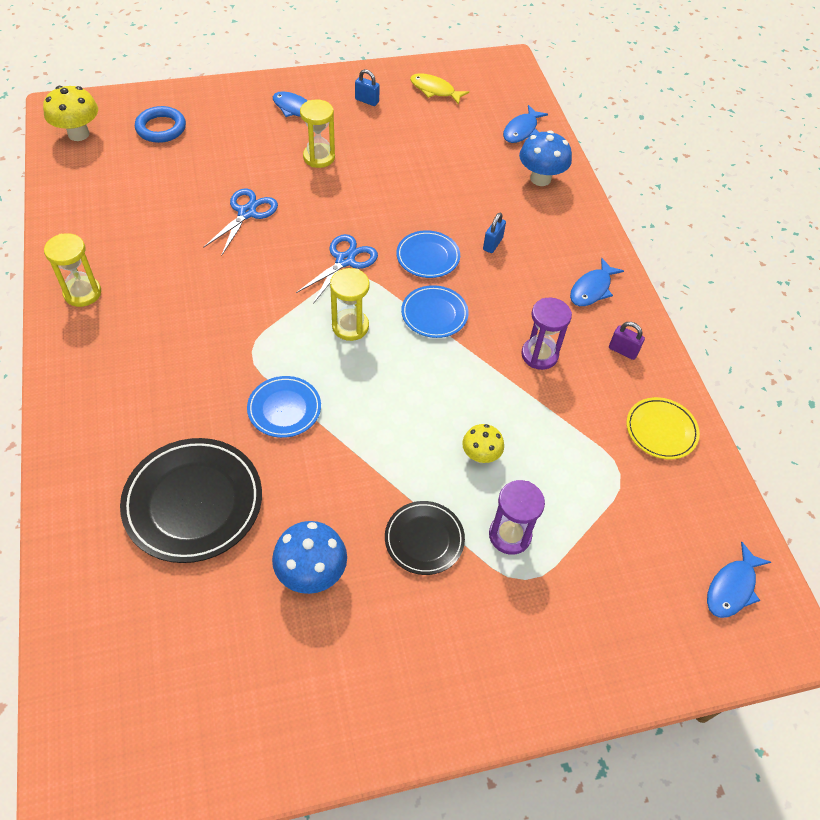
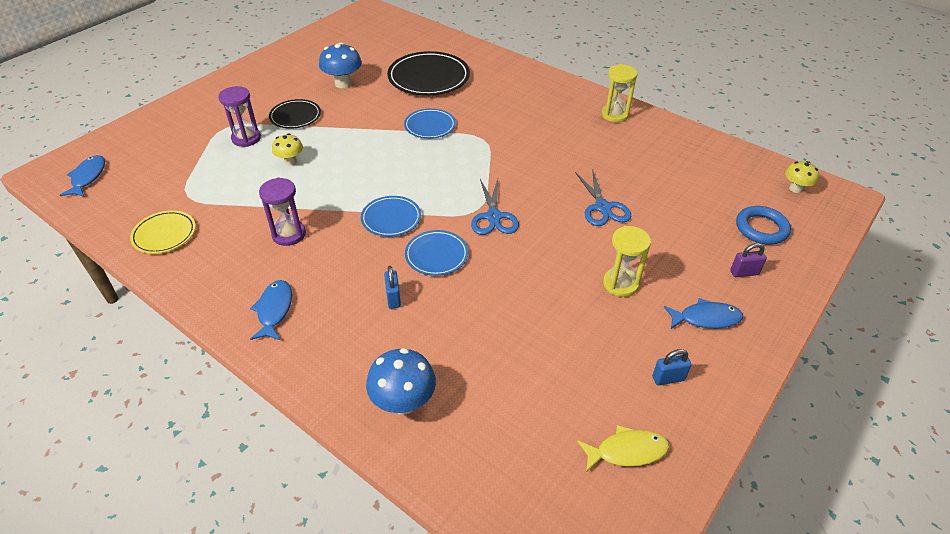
camera: 145 degrees right, 10 degrees down
yellow mushroom [43,86,98,141] -> yellow mushroom [785,161,819,193], size x0.63
yellow hourglass [330,268,370,341] -> none
blue fish [503,105,548,143] -> none
purple padlock [609,322,645,360] -> purple padlock moved to [730,243,767,277]

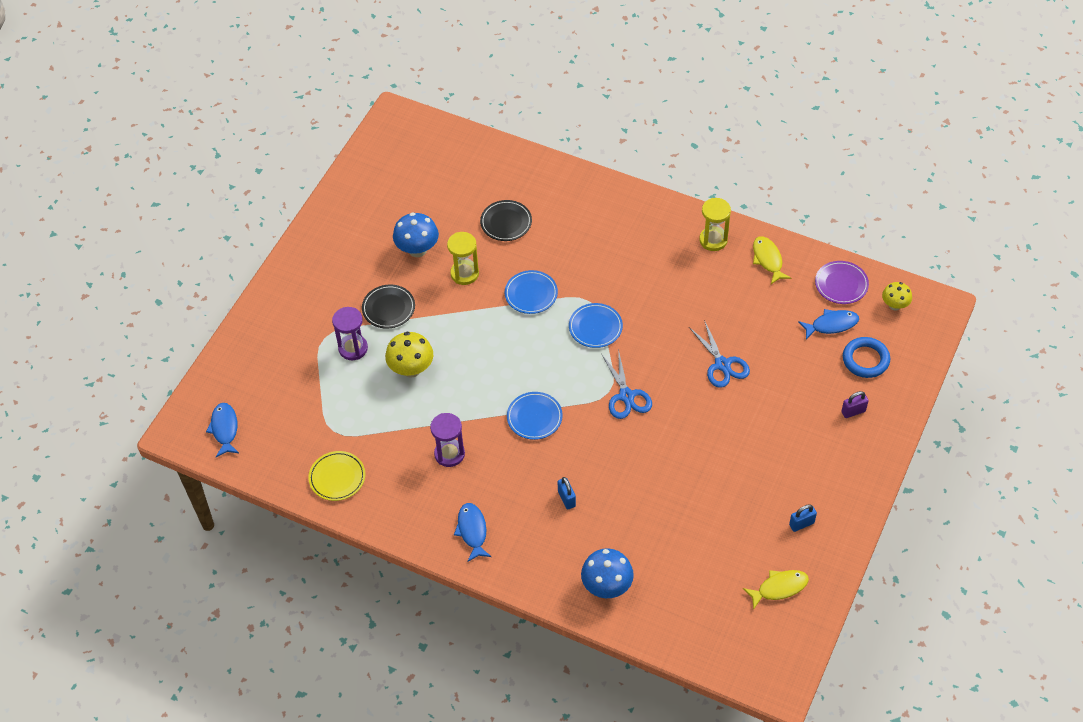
camera: 10 degrees left, 10 degrees up
yellow mushroom [272,133,303,166] -> yellow mushroom [385,332,433,378], size x1.58
black plate [387,51,470,96] -> black plate [480,200,532,241], size x0.57
blue plate [405,230,468,276] -> blue plate moved to [569,303,623,348]
yellow hourglass [603,226,651,297] -> yellow hourglass moved to [447,232,479,285]
blue fish [664,298,743,329] -> blue fish moved to [798,309,859,340]
none -> yellow fish [753,236,791,284]
none -> purple plate [815,261,869,304]

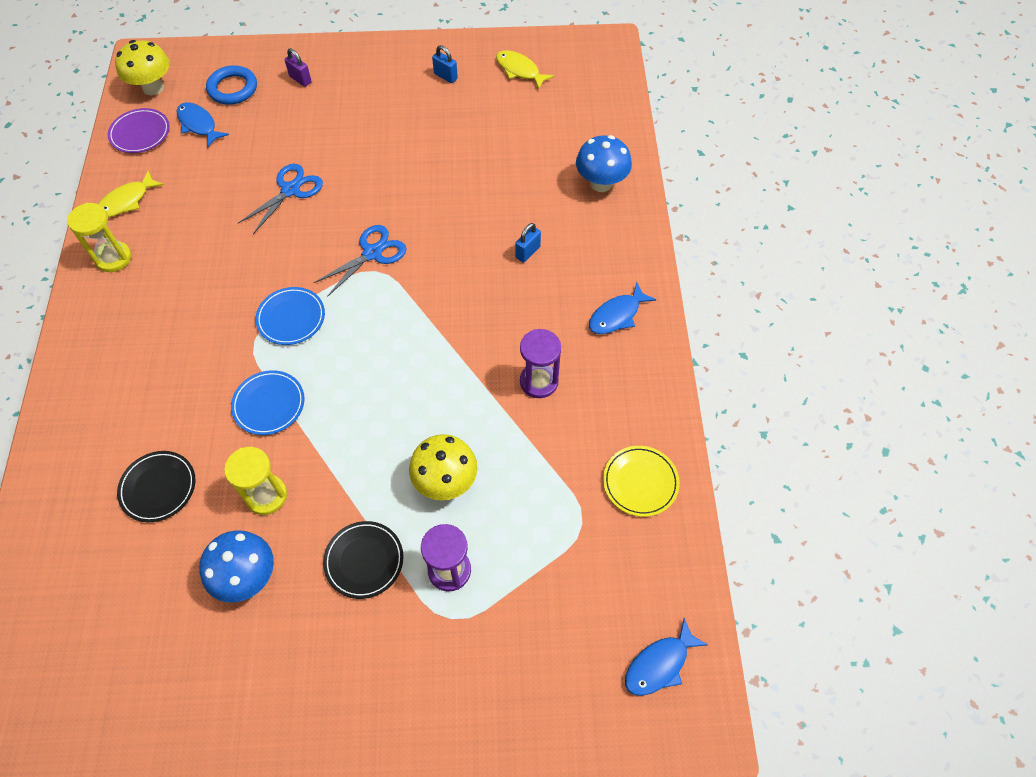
camera: 120 degrees left, 5 degrees up
blue plate [507,392,563,440] -> none
yellow mushroom [882,282,912,311] -> yellow mushroom [115,40,170,95], size x1.58

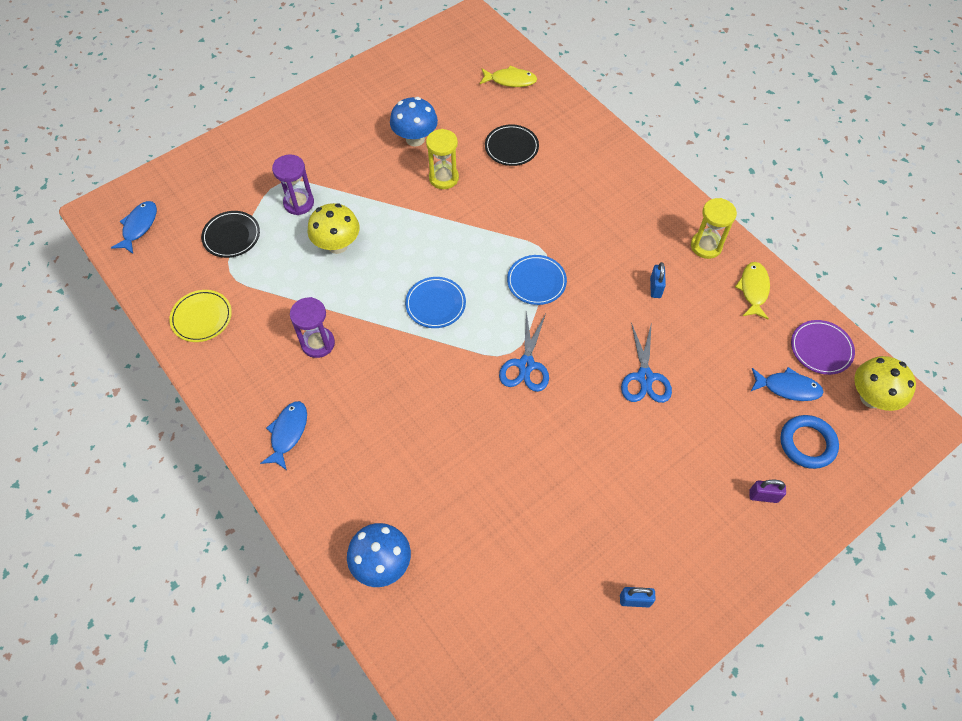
camera: 145 degrees right, 0 degrees up
blue plate [231,370,305,435] -> blue plate moved to [405,277,466,328]
black plate [323,521,404,599] -> black plate moved to [201,211,260,258]
yellow fish [496,50,554,89] -> yellow fish moved to [480,65,537,87]
blue padlock [515,223,541,263] -> blue padlock moved to [650,262,666,298]

